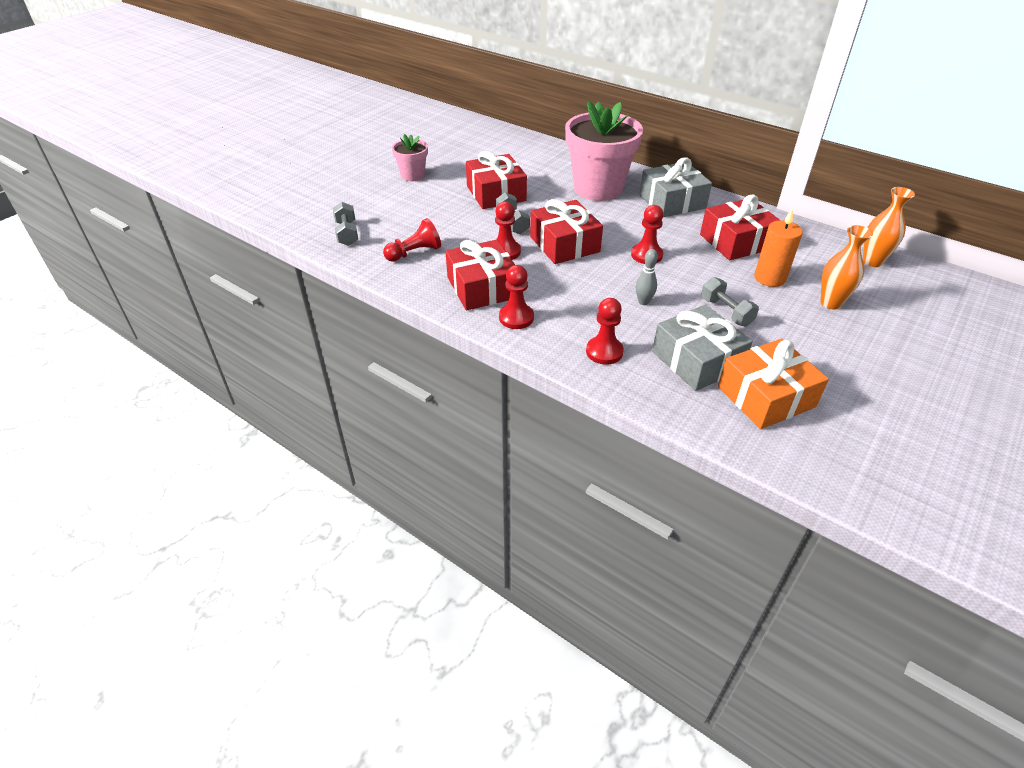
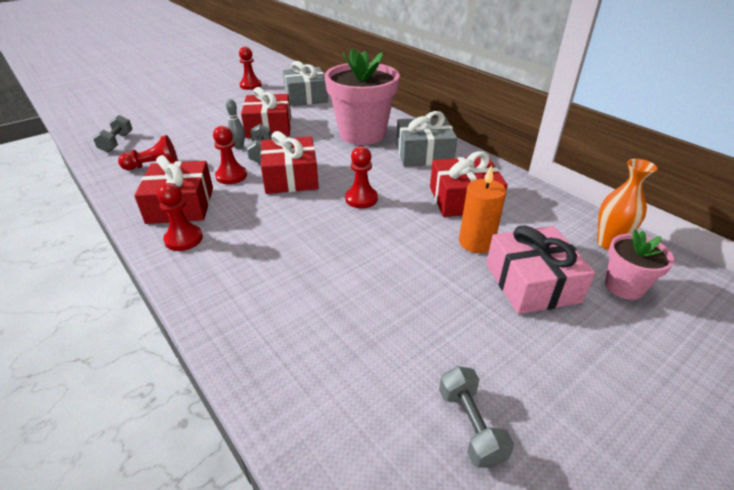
camera: 15 degrees right, 5 degrees down
pink flower pot [392,134,428,181] -> pink flower pot moved to [605,230,674,300]
red pawn [586,298,624,365] -> red pawn moved to [239,47,262,90]
grey bowling pin [636,249,658,305] -> grey bowling pin moved to [226,99,245,149]
grey gift [652,304,753,391] -> grey gift moved to [283,61,328,106]
grey dumbbell [701,277,759,326] -> grey dumbbell moved to [439,366,514,468]
orange gift [718,339,829,429] -> none
orange vase [821,225,873,309] -> pink gift [486,225,596,314]

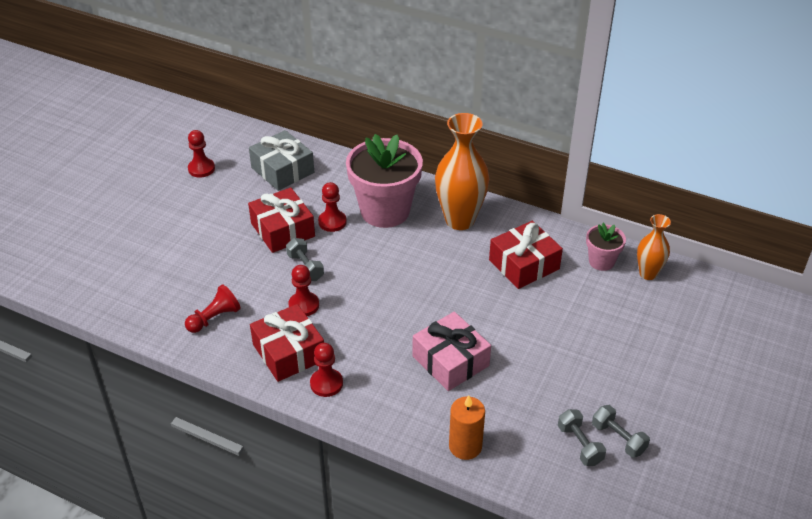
camera: 25 degrees left, 5 degrees up
grey dumbbell [93,115,133,152] -> grey dumbbell moved to [558,409,606,466]
grey bowling pin [226,99,245,149] -> none
red gift [260,131,319,194] -> none
red pawn [345,146,378,208] -> red pawn moved to [318,182,347,232]
grey gift [396,111,458,167] -> orange vase [435,113,489,230]
orange candle [459,165,506,253] -> orange candle moved to [449,395,485,460]
pink gift [486,225,596,314] -> pink gift moved to [413,312,491,391]
pink flower pot [605,230,674,300] -> pink flower pot moved to [586,223,626,271]

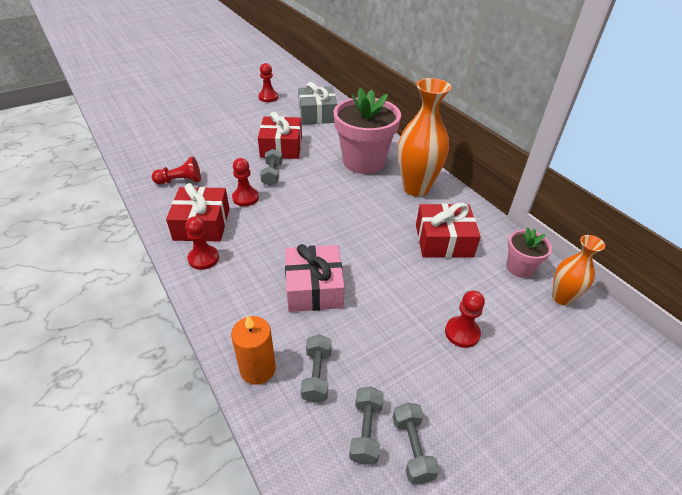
camera: 30 degrees right, 0 degrees up
red pawn [318,182,347,232] -> red pawn moved to [445,291,485,348]
none -> grey dumbbell [301,334,332,403]

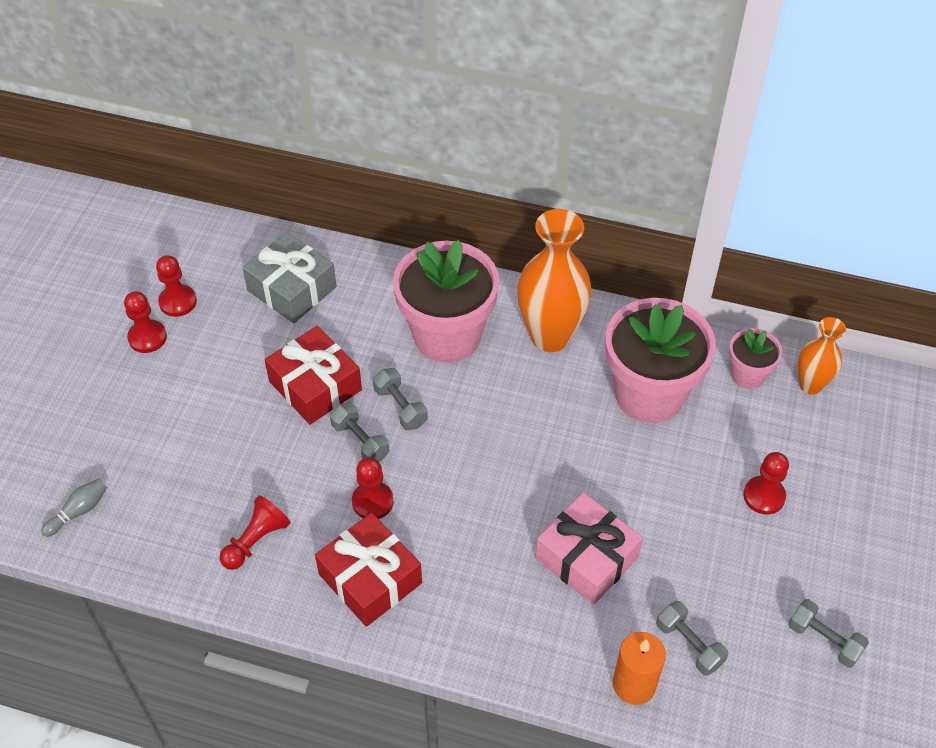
camera: 40 degrees left, 10 degrees up
red pawn [185,216,219,270] -> red pawn moved to [124,291,167,353]
grey dumbbell [349,387,384,465] -> grey dumbbell moved to [373,368,428,430]
red gift [416,203,481,258] -> pink flower pot [605,298,716,423]
none -> grey bowling pin [41,479,107,537]

